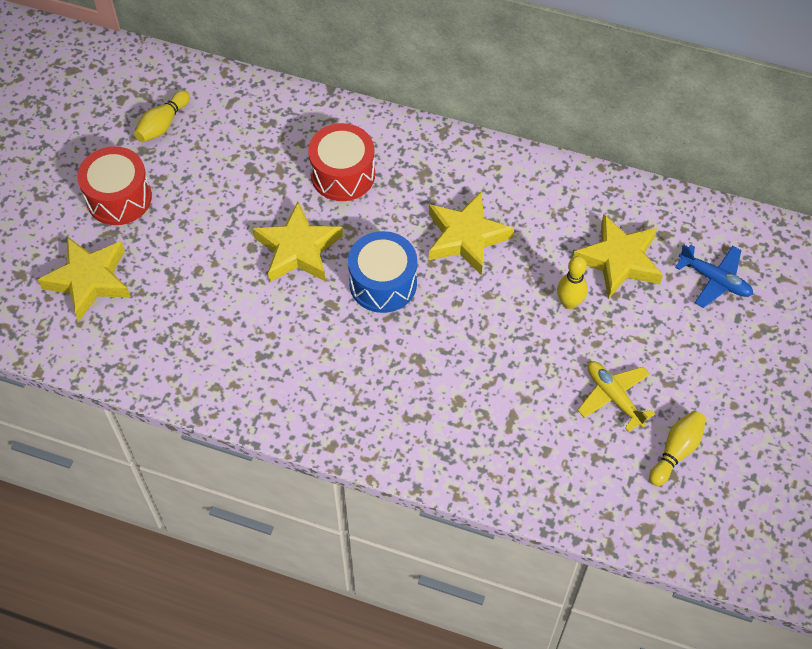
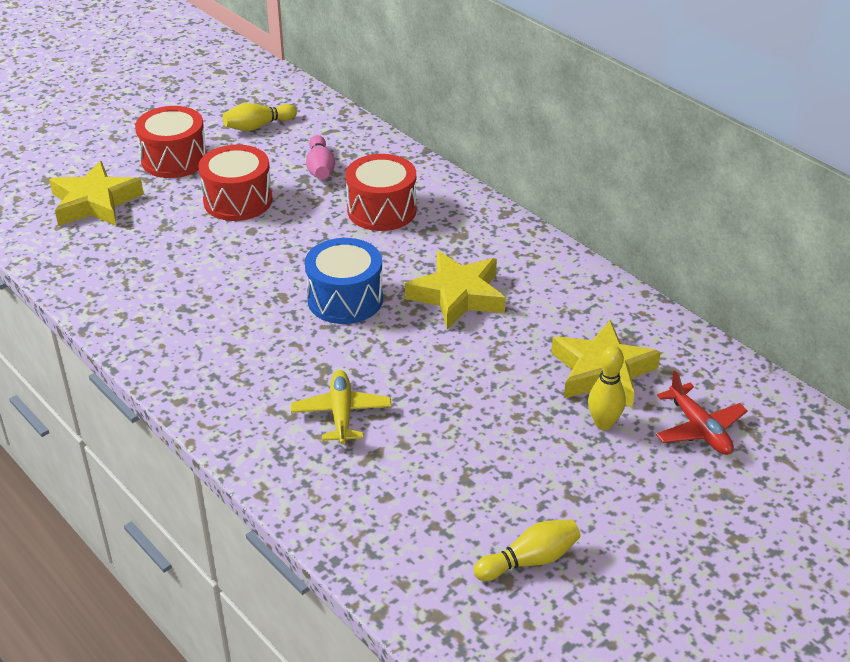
camera: 30 degrees right, 20 degrees down
yellow star [253,202,343,282] -> none
yellow bowling pin [557,256,588,309] -> yellow bowling pin moved to [588,346,626,430]
yellow plane [578,361,655,432] -> yellow plane moved to [291,370,392,444]
blue plane [675,244,753,308] -> red plane [656,371,748,455]
none -> red drum [198,145,272,221]
none -> pink bowling pin [306,135,335,180]

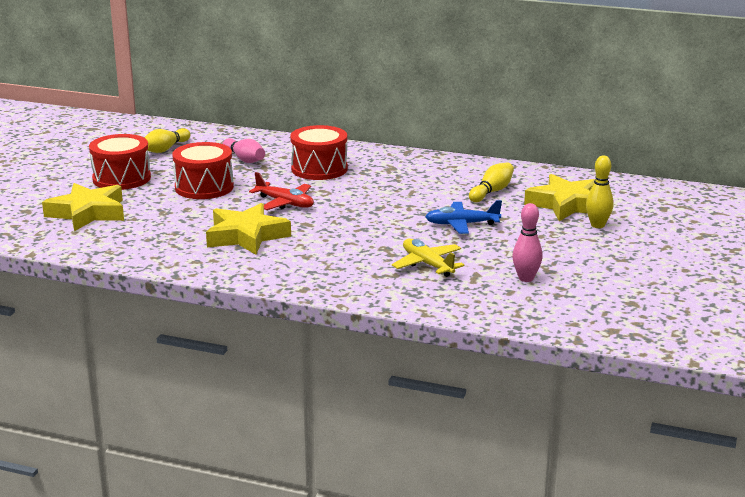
camera: 30 degrees left, 15 degrees down
blue drum [305,238,383,324] -> none
yellow star [405,251,505,329] -> yellow star moved to [206,203,291,255]
yellow bowling pin [473,519,580,581] -> yellow bowling pin moved to [469,162,514,202]
red plane [656,371,748,455] -> red plane moved to [249,172,314,210]
none -> blue plane [425,200,502,234]
none -> pink bowling pin [512,203,543,282]

